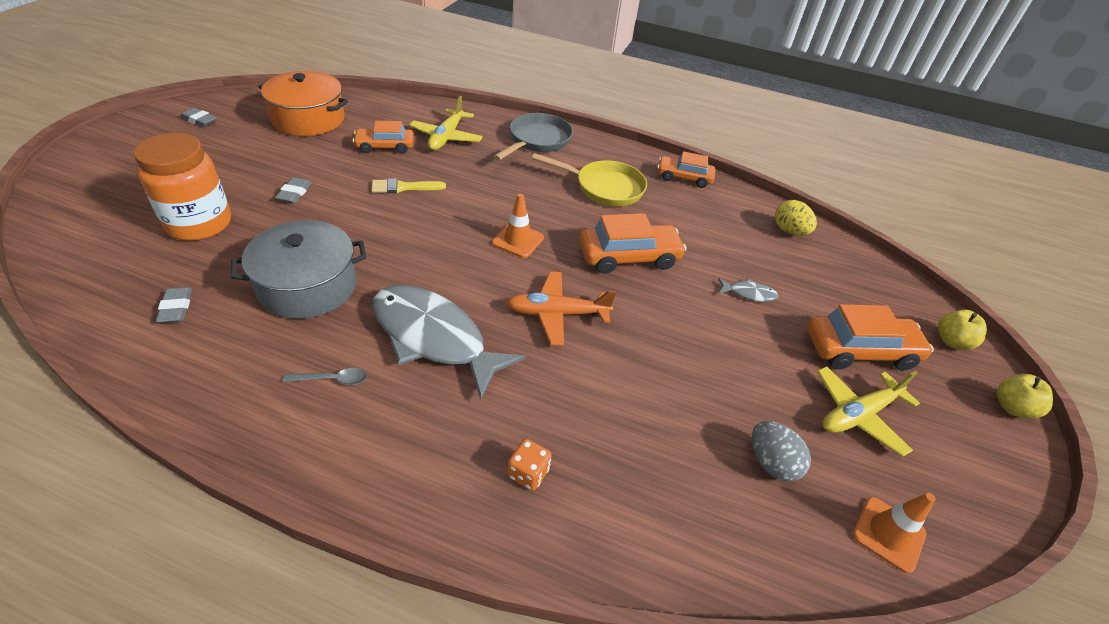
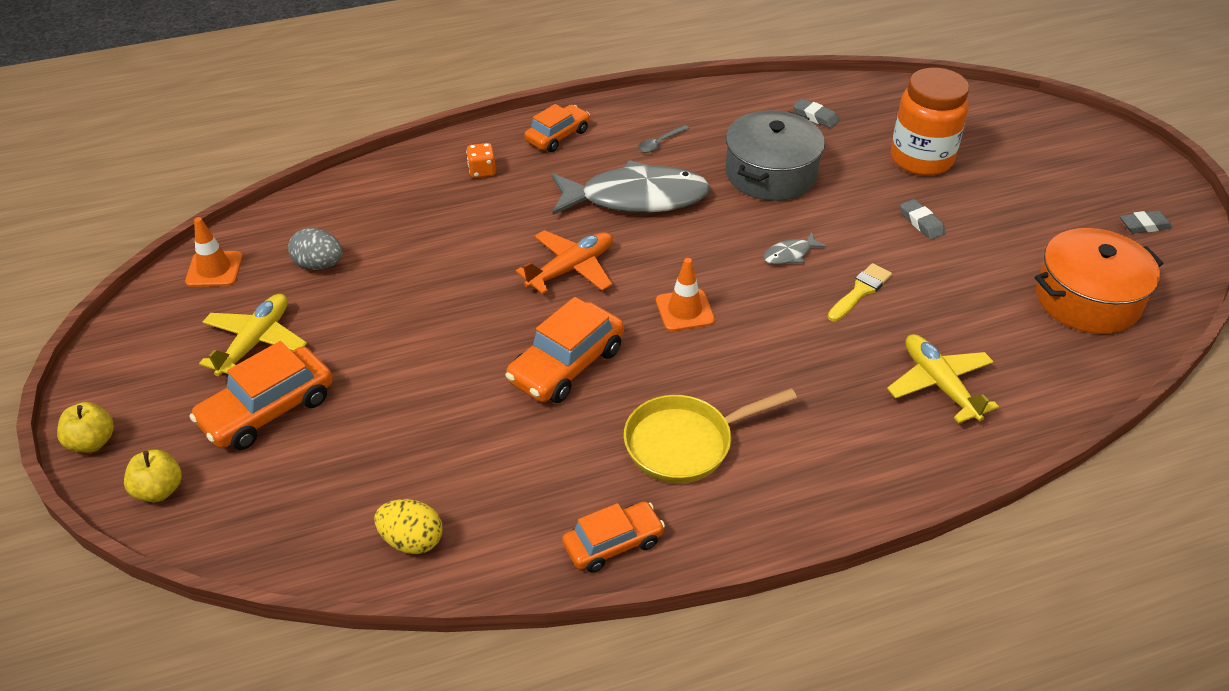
camera: 145 degrees right, 0 degrees up
orange car [352,121,414,154] -> orange car moved to [524,104,590,152]
grey pan [493,113,573,161] -> none
grey fish [718,278,778,302] -> grey fish moved to [763,232,827,265]

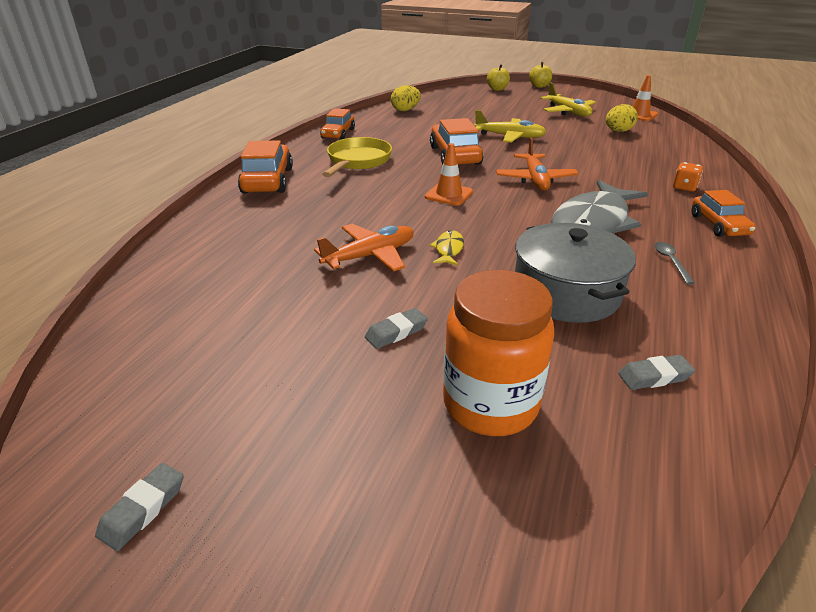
camera: 130 degrees right, 10 degrees down
orange car [189,341,333,450] -> orange car moved to [238,140,293,194]
grey egg [288,228,342,270] -> yellow egg [606,104,638,132]
grey fish [763,232,827,265] -> yellow fish [430,230,464,266]
yellow brush [828,263,892,322] -> orange plane [314,224,414,272]
yellow plane [887,334,999,423] -> yellow plane moved to [474,110,546,142]
grey eraser [900,199,946,240] -> grey eraser turned 45 degrees counterclockwise [365,308,428,349]
orange pot [1035,228,1164,334] -> none

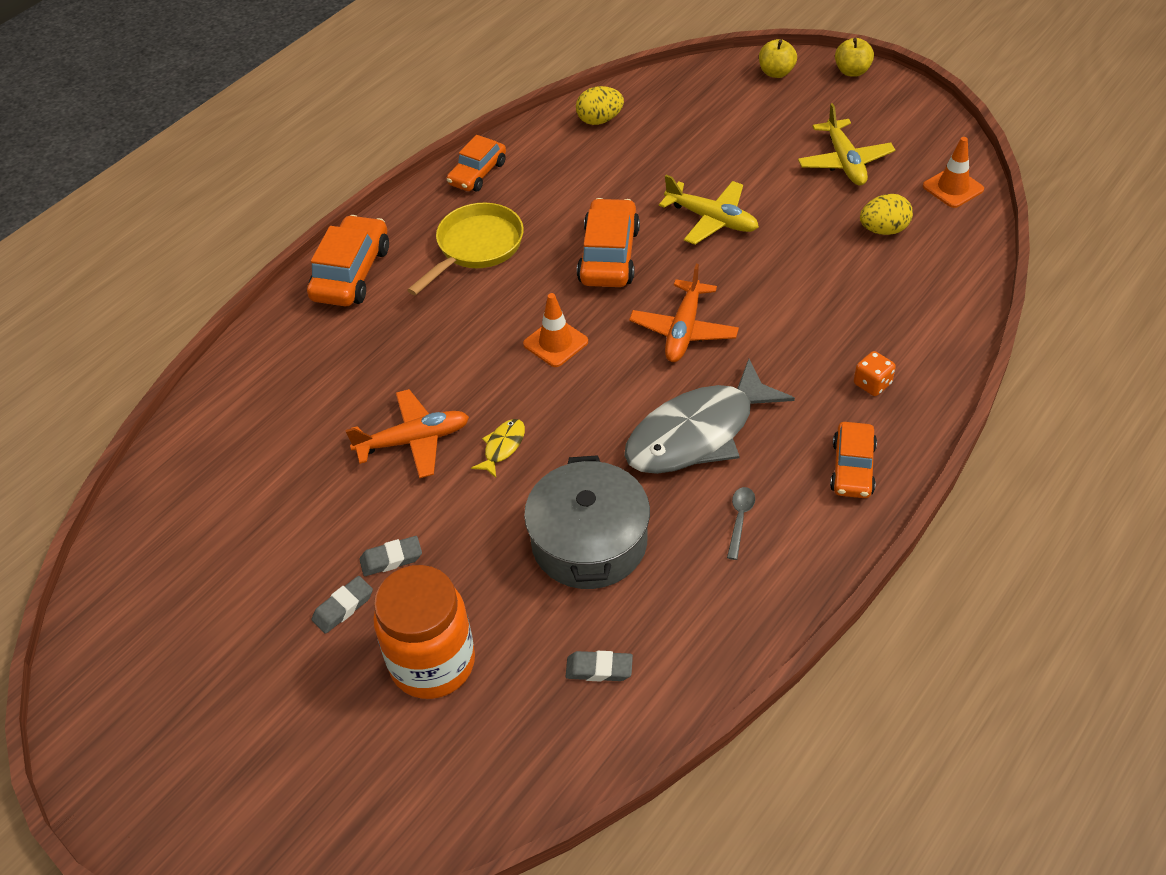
camera: 20 degrees right, 15 degrees up
grey eraser [95,463,183,551] -> grey eraser moved to [312,576,373,634]

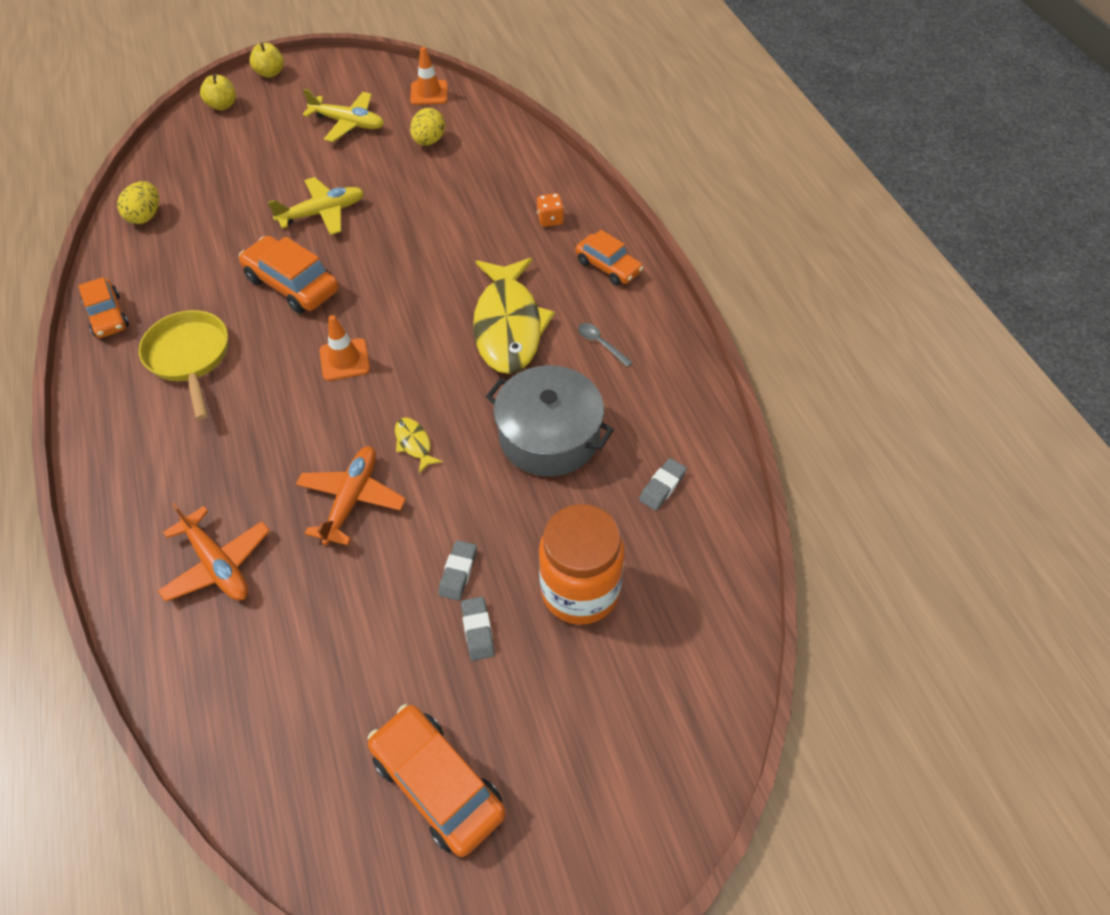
camera: 60 degrees left, 5 degrees up
orange car [307,215,389,306] -> orange car moved to [368,704,506,857]
grey fish [624,359,795,474] -> yellow fish [473,258,555,374]
orange plane [629,264,739,362] -> orange plane moved to [158,503,270,602]

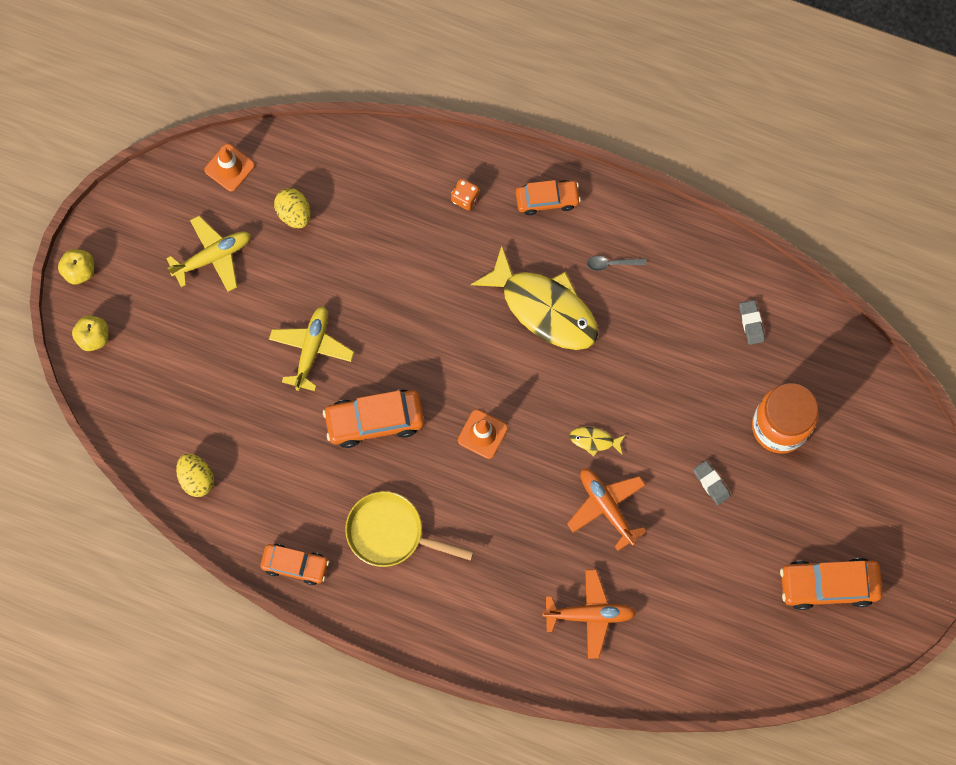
camera: 50 degrees left, 20 degrees up
grey eraser [461,597,495,661] -> none
grey pot [486,365,614,476] -> none

